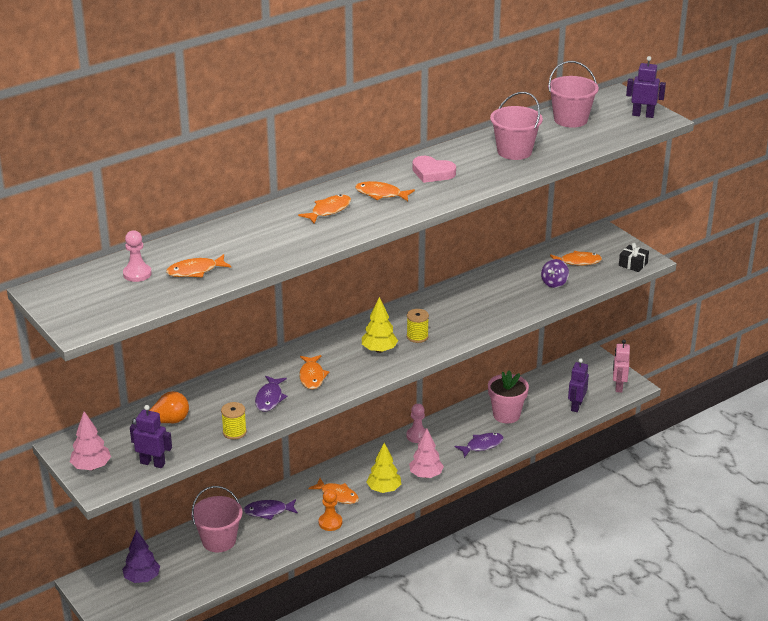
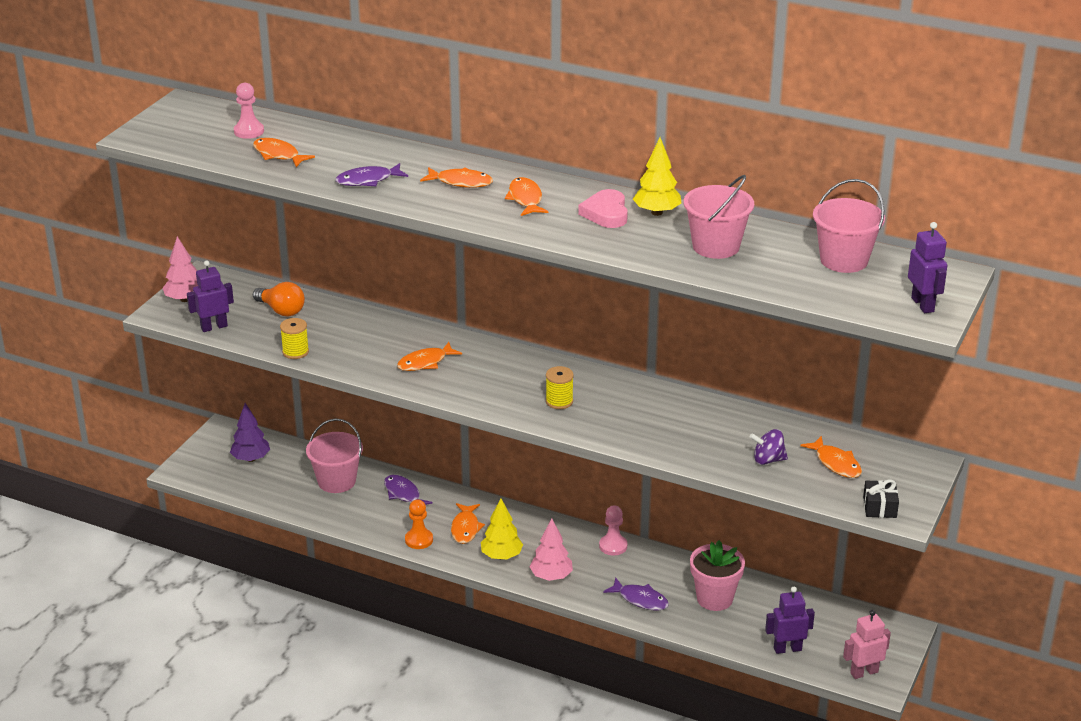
camera: 60 degrees right, 0 degrees up
purple robot [130,405,172,468] -> purple robot turned 105 degrees counterclockwise [187,261,234,332]
purple fish [255,376,288,412] -> purple fish moved to [335,163,408,186]
yellow tree [362,297,398,353] -> yellow tree moved to [633,138,681,216]

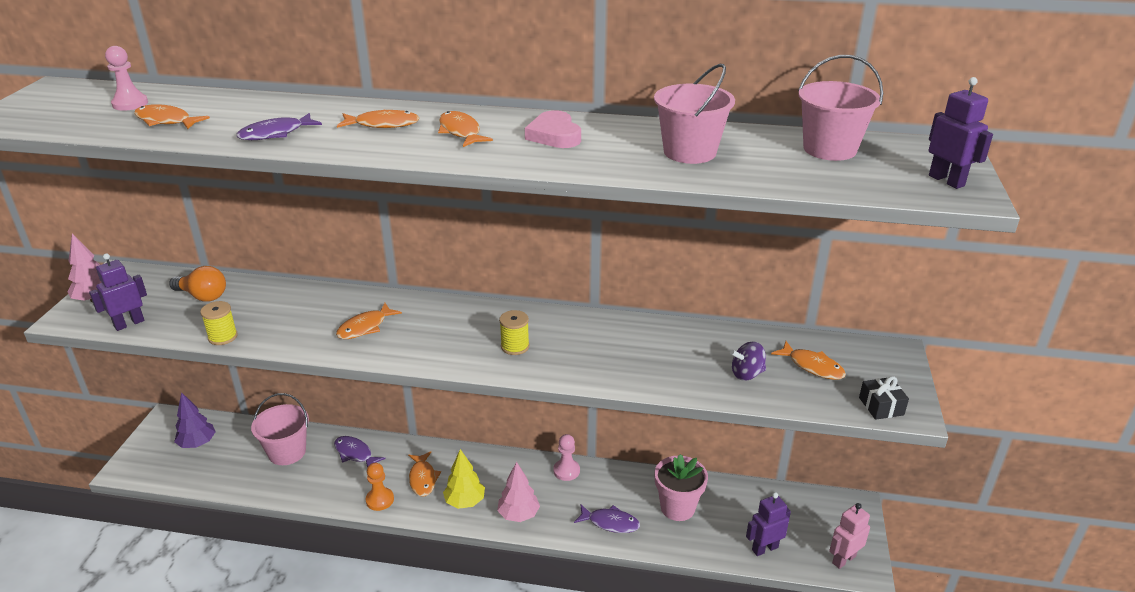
camera: 15 degrees left, 0 degrees up
yellow tree [633,138,681,216] -> none

